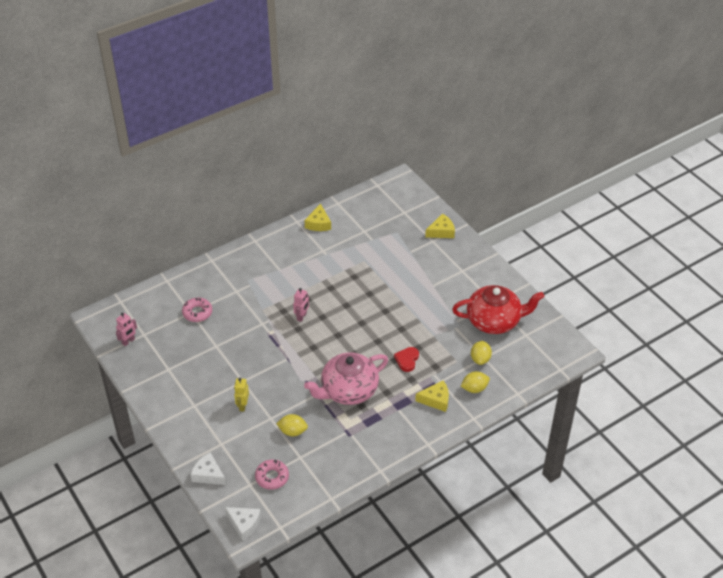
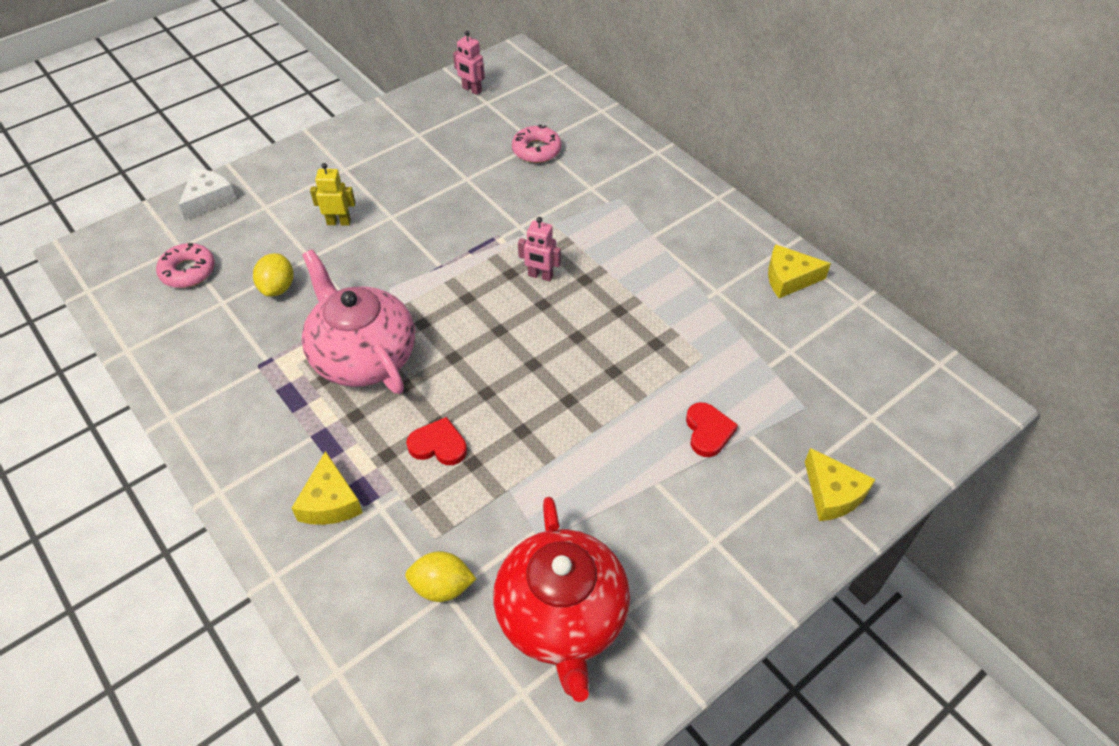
camera: 85 degrees right, 5 degrees up
white cheese [225,507,261,541] -> none
yellow lemon [461,371,490,393] -> none
none -> red heart [686,402,738,457]

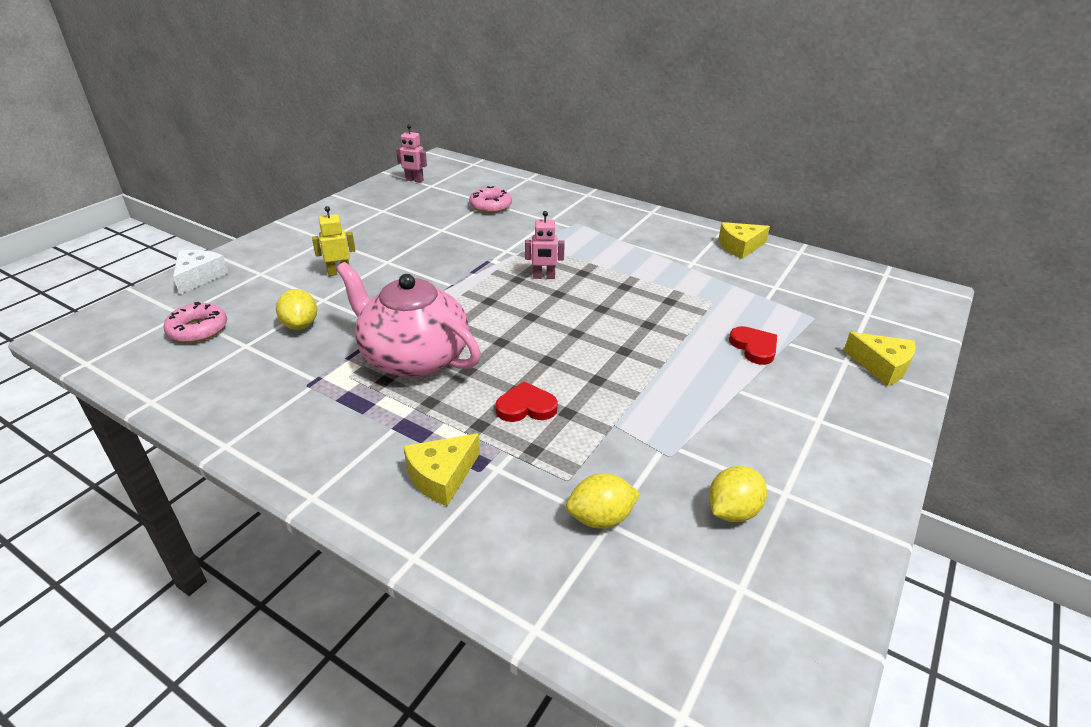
camera: 20 degrees left, 15 degrees down
yellow cheese [292,451,363,525] -> yellow cheese turned 75 degrees clockwise [403,433,480,506]
red teapot [493,497,630,702] -> yellow lemon [709,466,767,522]

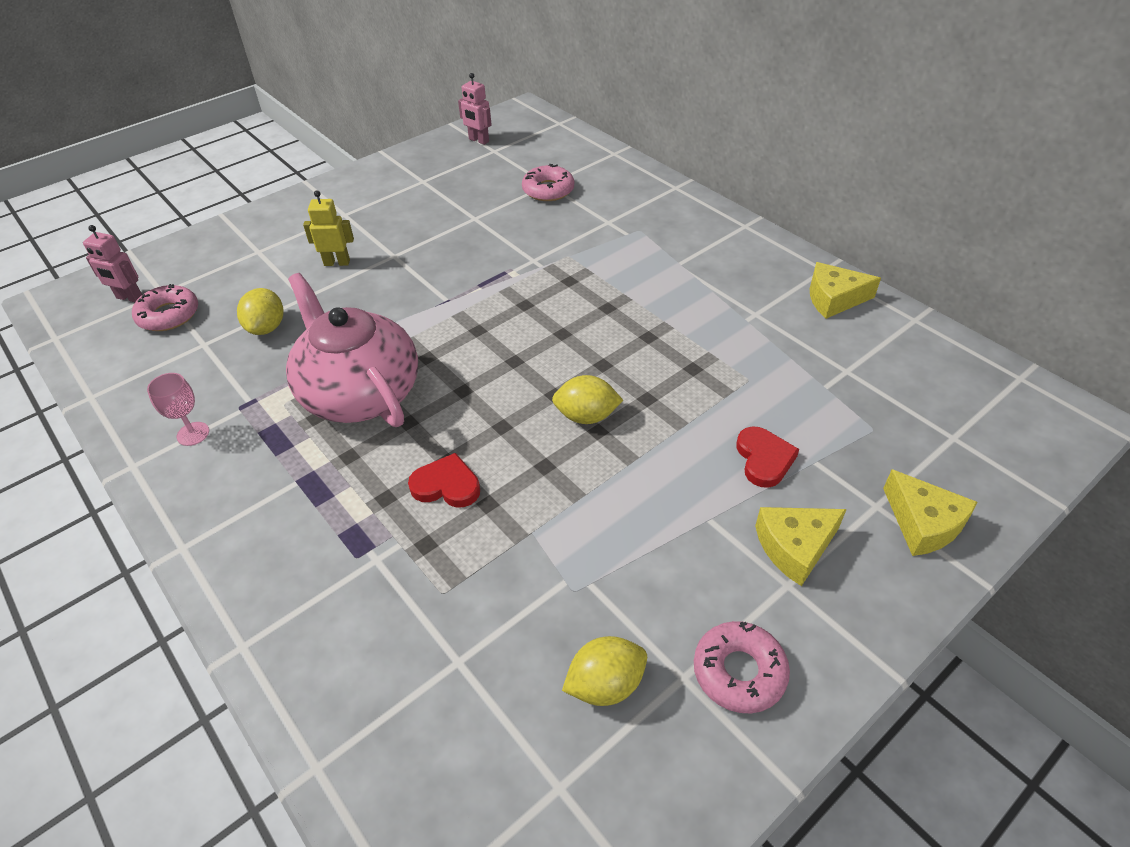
camera: 20 degrees right, 10 degrees up
white cheese [173,250,228,295] -> none
yellow cheese [403,433,480,506] -> yellow cheese moved to [755,507,847,586]
pink robot [525,211,565,279] -> pink robot moved to [83,225,142,302]
yellow lemon [566,473,640,529] -> yellow lemon moved to [552,375,623,424]
none -> pink goblet [147,373,209,446]
none -> pink donut [694,621,790,713]

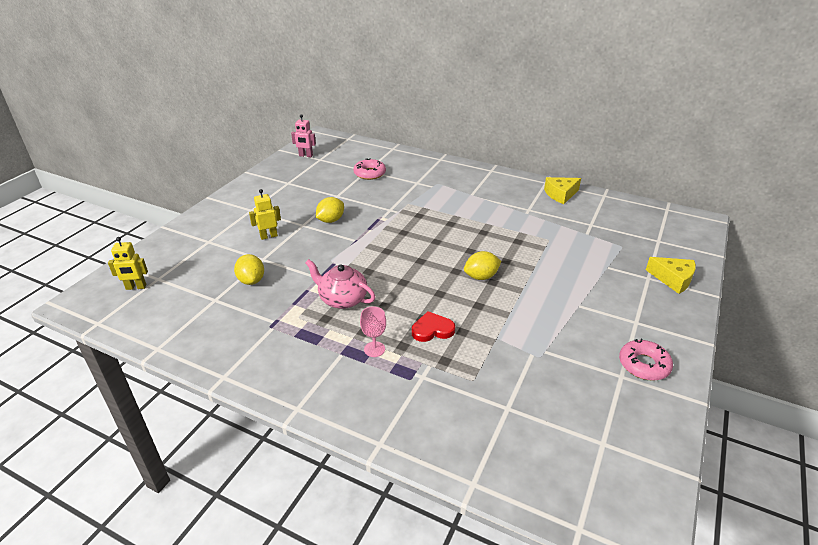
camera: 25 degrees left, 10 degrees down
pink robot [83,225,142,302] -> yellow robot [108,237,148,290]
pink donut [132,284,198,331] -> none
pink goblet [147,373,209,446] -> pink goblet moved to [360,306,386,357]
pink teapot [286,273,418,427] -> pink teapot [305,259,375,309], size x0.61
yellow lemon [562,636,647,706] -> yellow lemon moved to [316,197,344,223]
red heart [736,426,799,488] -> none
yellow cheese [755,507,847,586] -> none

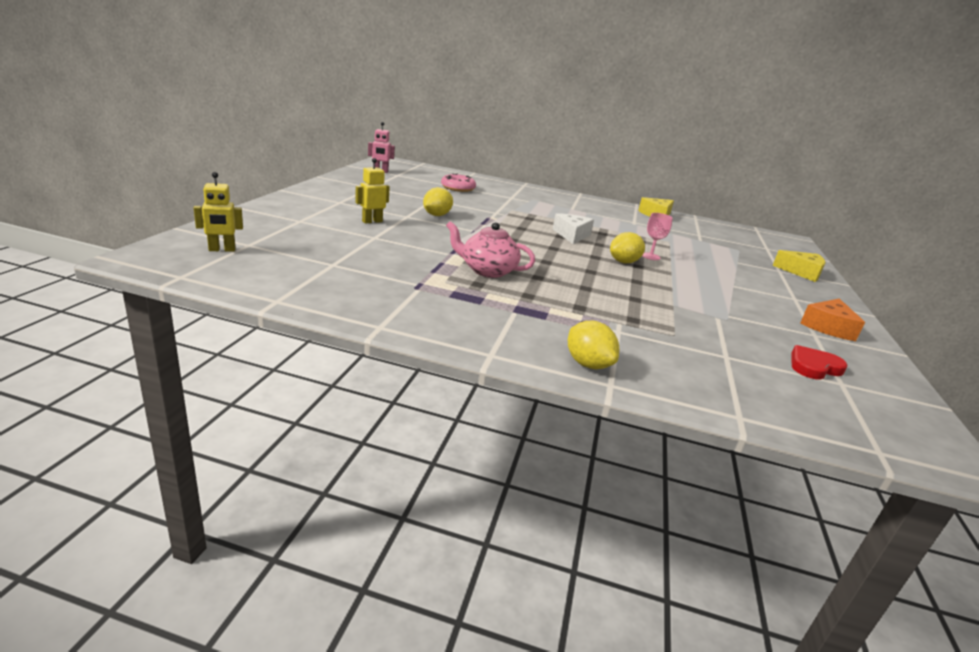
camera: 15 degrees left, 10 degrees down
yellow lemon [234,254,264,285] -> yellow lemon moved to [568,321,619,369]
pink goblet [360,306,386,357] -> pink goblet moved to [642,213,673,260]
red heart [412,311,455,342] -> red heart moved to [792,345,847,379]
pink donut [619,339,673,381] -> orange cheese [800,298,865,341]
none -> white cheese [553,213,594,244]

